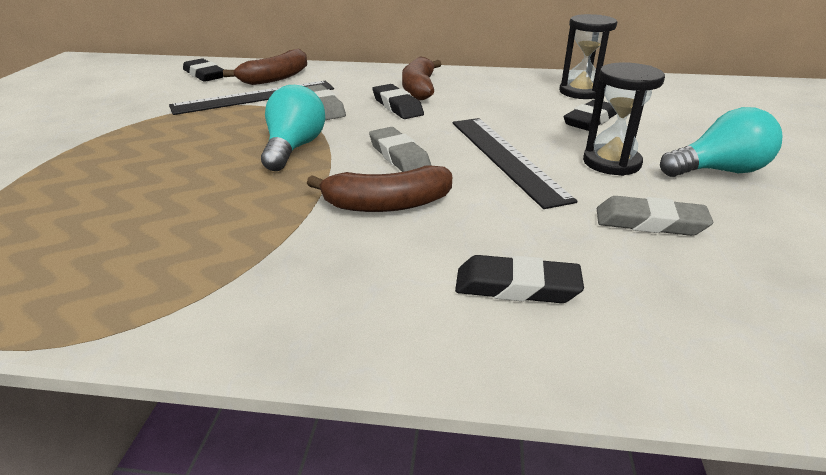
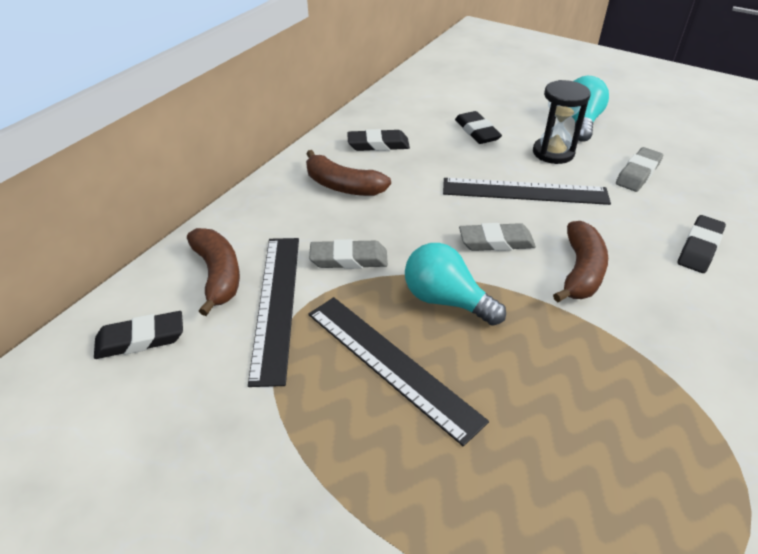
camera: 65 degrees left, 10 degrees up
black eraser [372,84,424,119] -> black eraser moved to [347,129,410,151]
black hourglass [559,14,617,99] -> none
none -> black ruler [308,297,489,446]

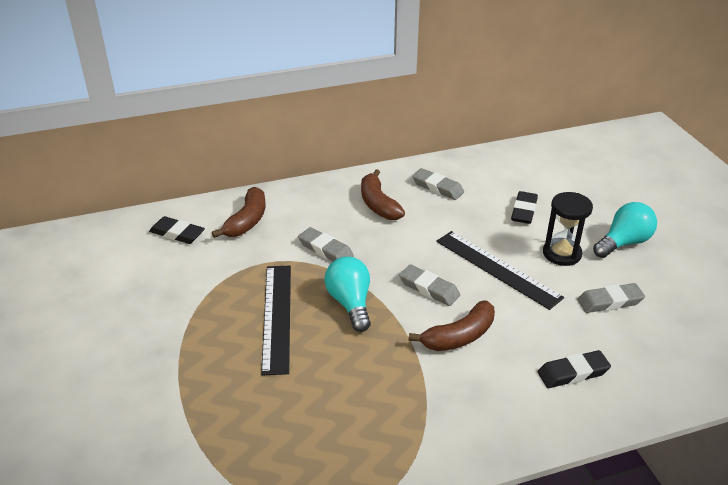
camera: 40 degrees right, 5 degrees down
black ruler [248,238,299,387] -> none
black eraser [347,129,410,151] -> grey eraser [412,168,464,200]

